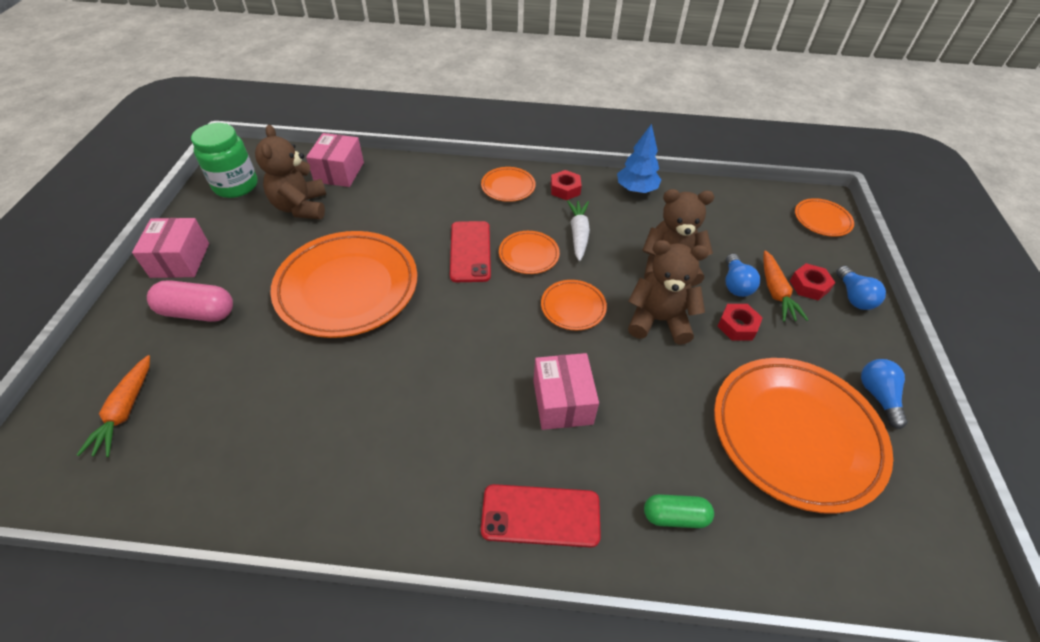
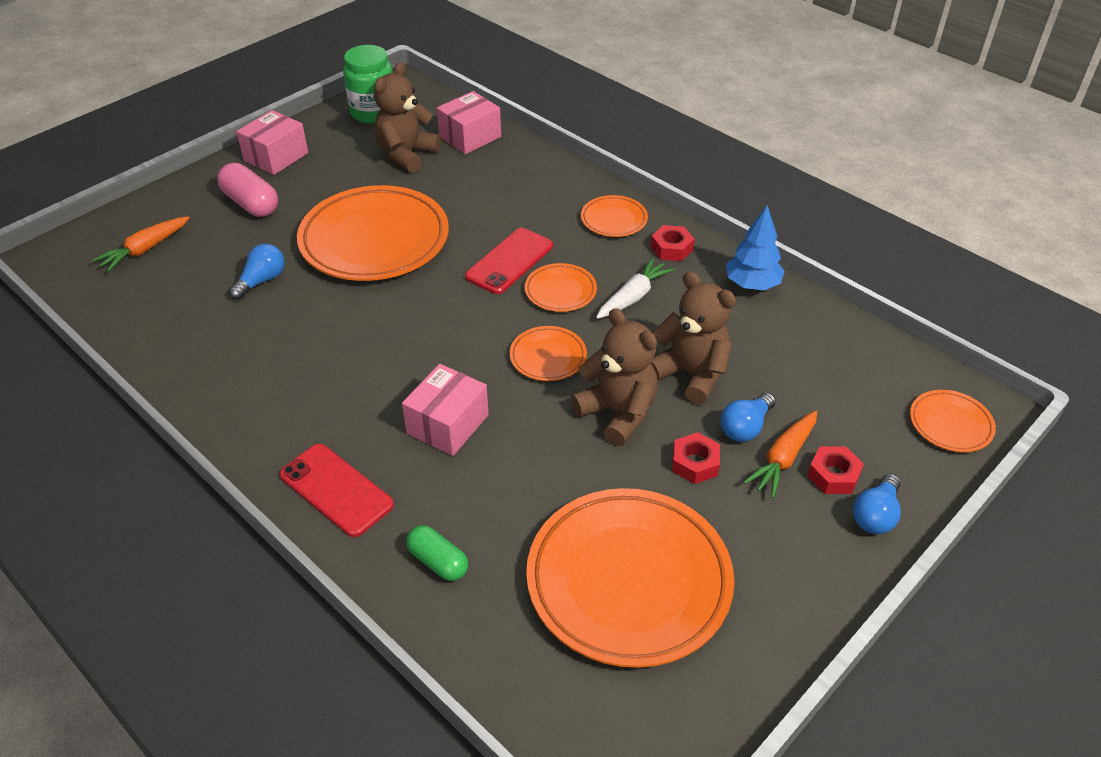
camera: 40 degrees right, 5 degrees down
blue light bulb [861,359,908,429] -> blue light bulb moved to [229,244,285,300]

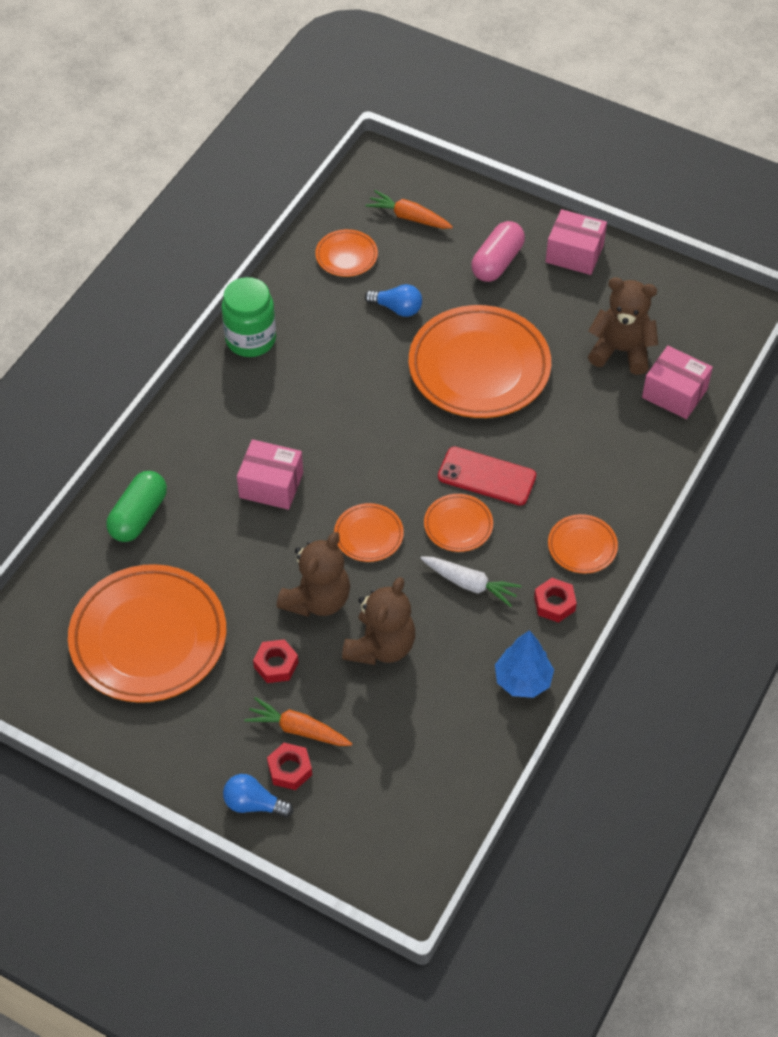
camera: 75 degrees right, 10 degrees up
red phone [280,444,394,537] -> none
green jar [343,45,393,124] -> green jar moved to [221,277,276,357]
green capsule [406,525,468,581] -> green capsule [106,471,167,542], size x1.51
blue light bulb [721,393,776,442] -> none
orange plate [910,390,996,452] -> orange plate moved to [315,229,378,277]

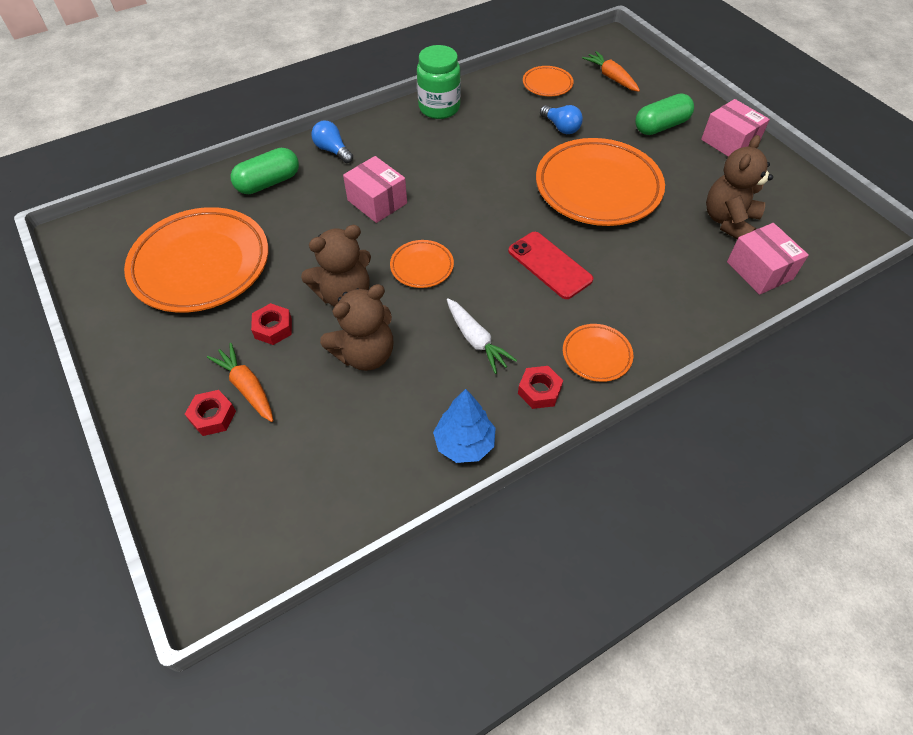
camera: 30 degrees right, 0 degrees up
blue light bulb [223,774,293,818] -> blue light bulb moved to [311,121,353,163]
orange plate [424,494,493,552] -> none
pink capsule [471,221,525,282] -> green capsule [635,93,694,135]
brown teddy bear [588,277,658,375] -> brown teddy bear turned 105 degrees counterclockwise [706,135,773,240]

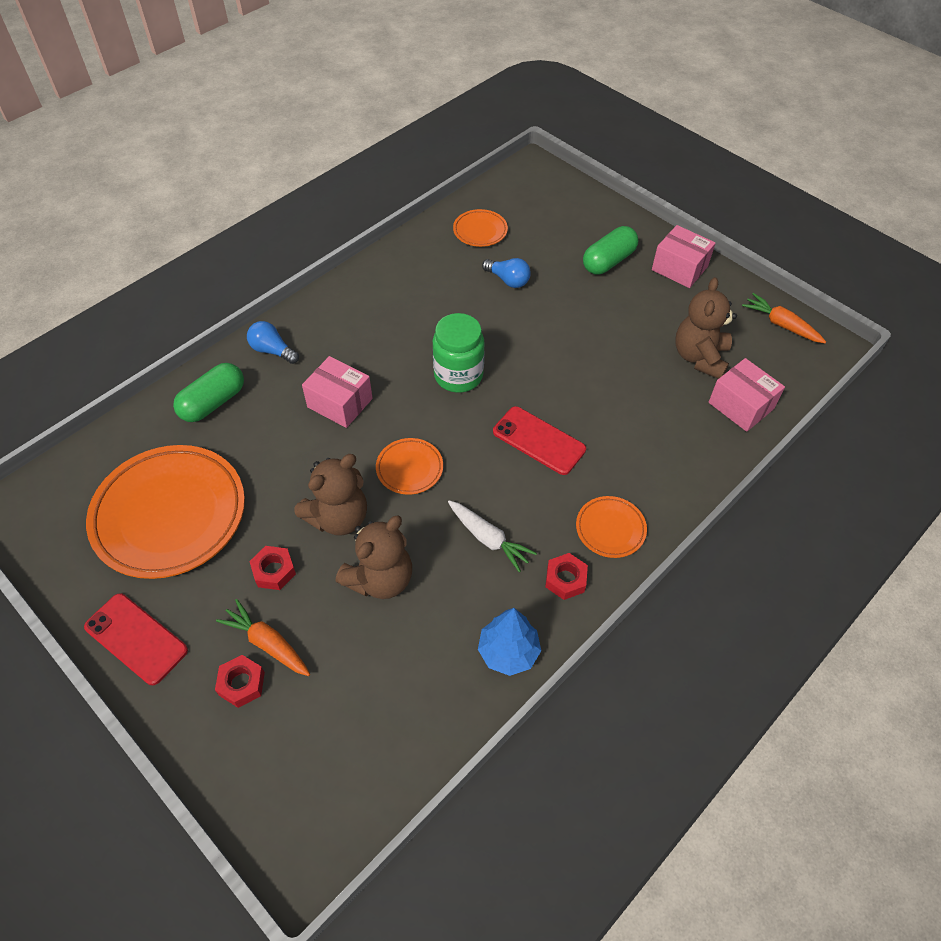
camera: 15 degrees left, 0 degrees up
green jar [417,45,461,119] -> green jar moved to [433,313,485,393]
orange plate [536,138,665,226] -> none
orange carrot [582,51,640,92] -> orange carrot moved to [742,293,826,343]
none -> red phone [84,593,188,685]

